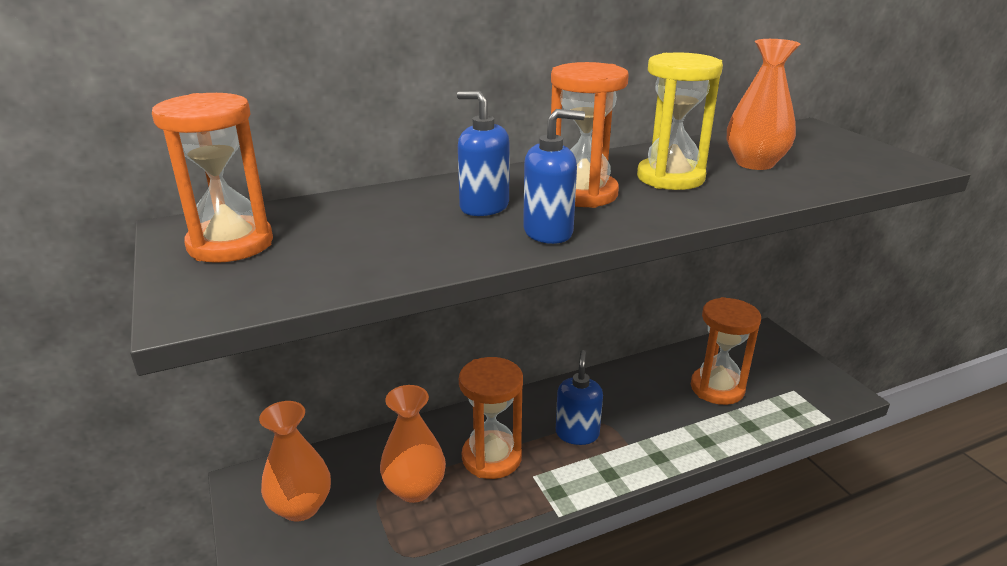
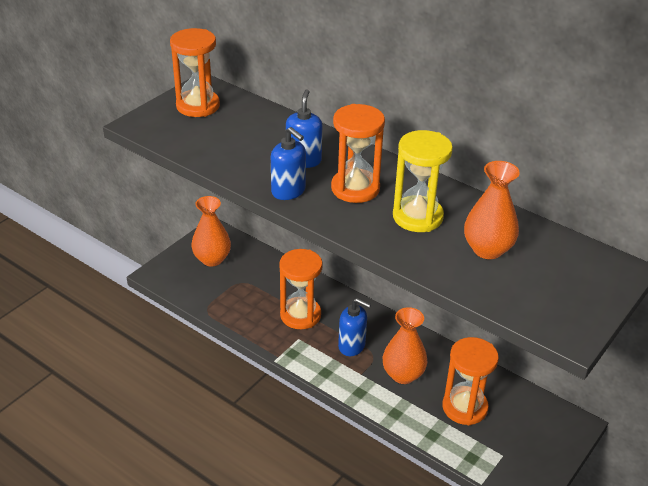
camera: 60 degrees right, 10 degrees up
orange vase [380,385,446,503] -> orange vase moved to [383,307,427,384]
blue soap dispenser [556,350,603,445] -> blue soap dispenser turned 45 degrees clockwise [338,298,371,356]

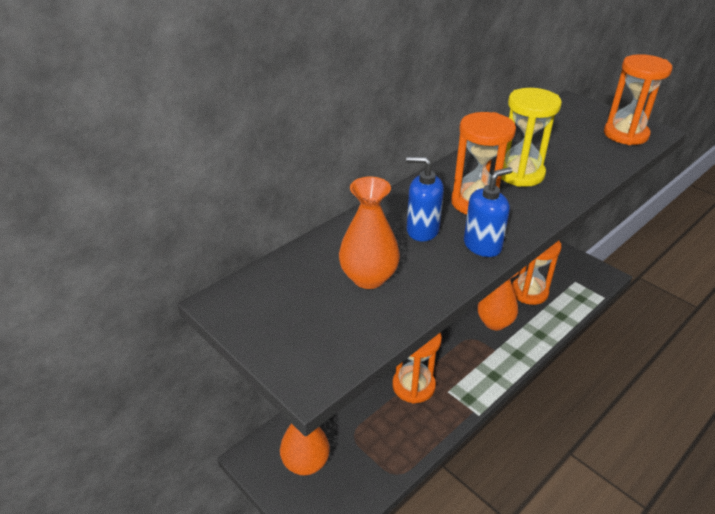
camera: 80 degrees left, 0 degrees up
orange hourglass [170,28,220,117] -> orange hourglass moved to [604,54,673,145]
blue soap dispenser [338,298,371,356] -> none
orange vase [464,161,520,259] -> orange vase moved to [339,176,400,289]

